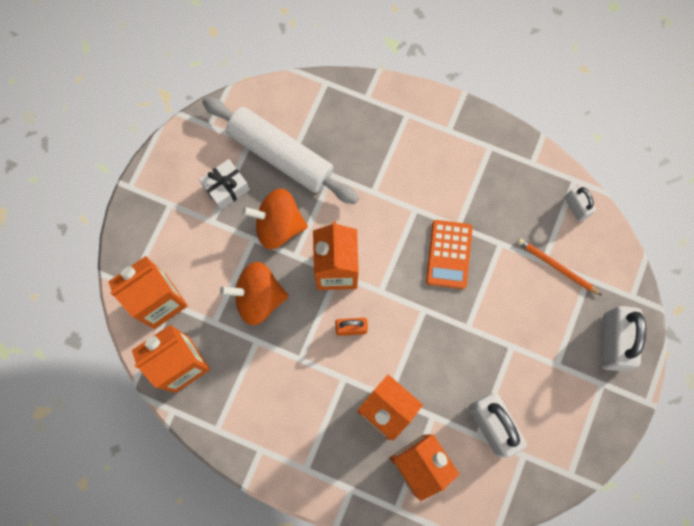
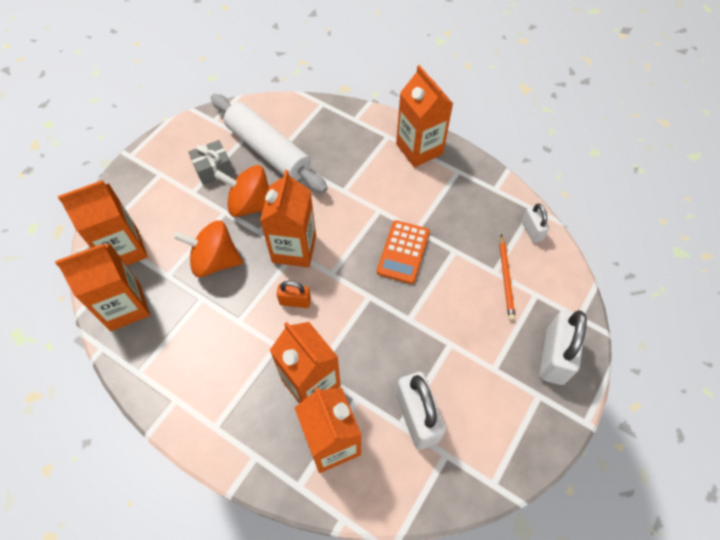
camera: 10 degrees right, 15 degrees down
white gift [199,159,250,210] -> grey gift [188,140,234,185]
orange pencil [517,238,602,296] -> orange pencil turned 135 degrees counterclockwise [499,234,515,321]
none -> orange carton [396,65,453,167]

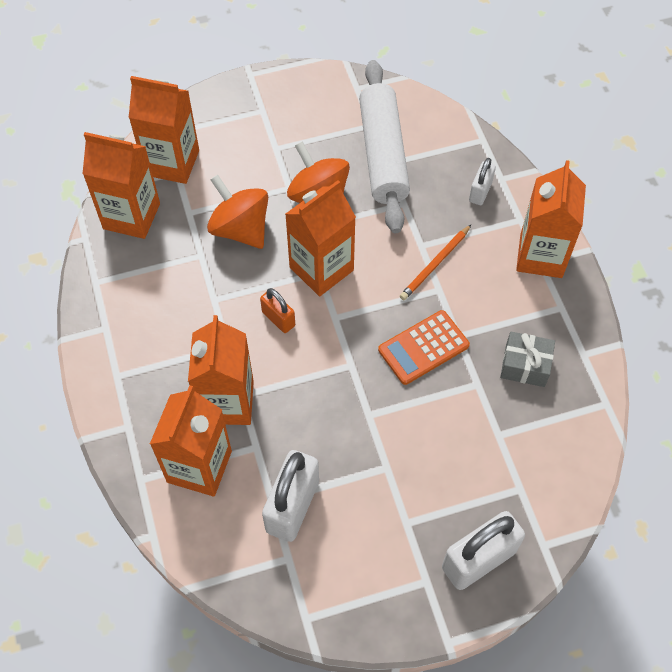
camera: 40 degrees right, 0 degrees up
grey gift [188,140,234,185] -> grey gift moved to [500,332,555,387]
orange pencil [499,234,515,321] -> orange pencil moved to [400,225,471,300]
white padlock [522,203,550,243] -> white padlock moved to [469,158,496,205]

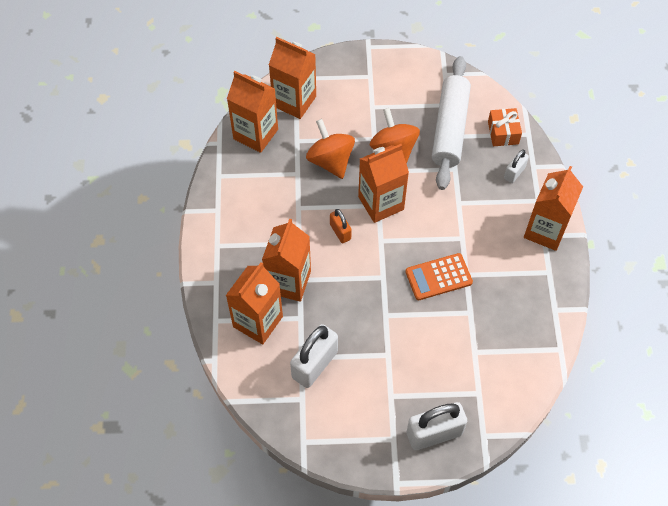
camera: 15 degrees right, 0 degrees up
orange pencil [400,225,471,300] -> none
grey gift [500,332,555,387] -> none
none -> orange gift [488,108,522,146]

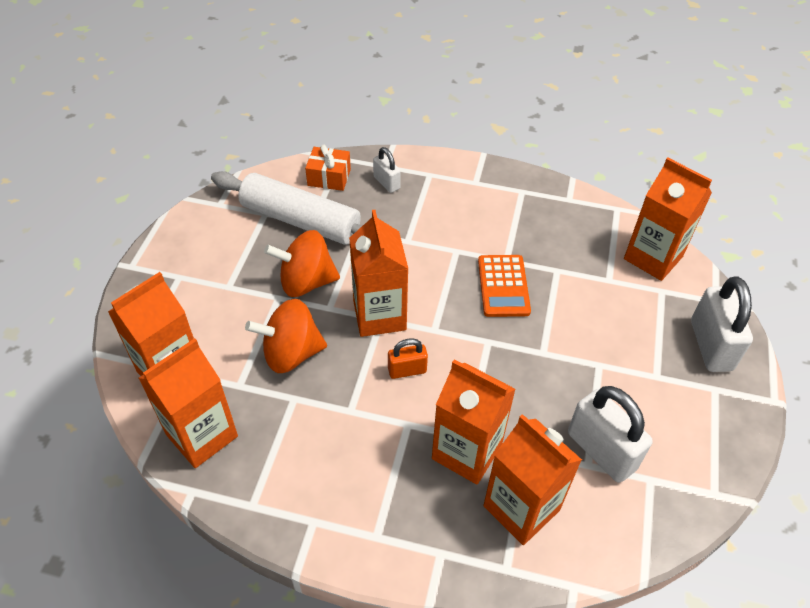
camera: 75 degrees left, 10 degrees down
orange carton [524,166,583,251] -> orange carton moved to [624,158,712,281]

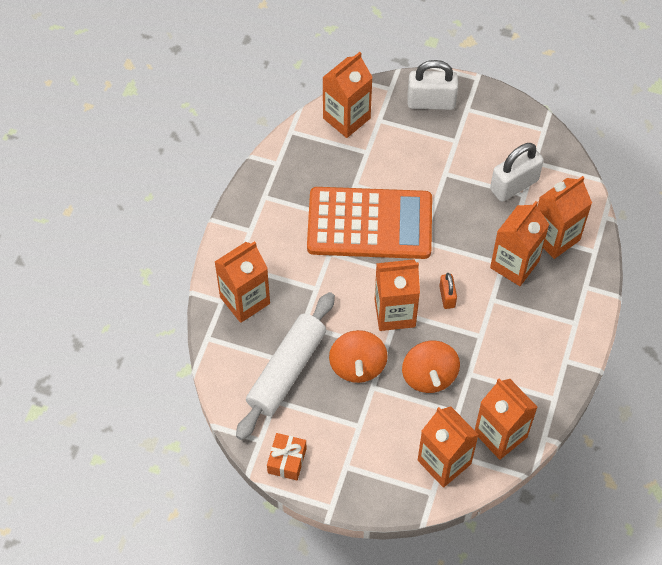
camera: 85 degrees left, 10 degrees up
orange gift [305,144,351,191] -> orange gift moved to [267,433,307,480]
white padlock [373,147,401,193] -> orange carton [215,241,270,323]
orange calculator [478,255,531,317] -> orange calculator [307,187,432,259], size x2.06

